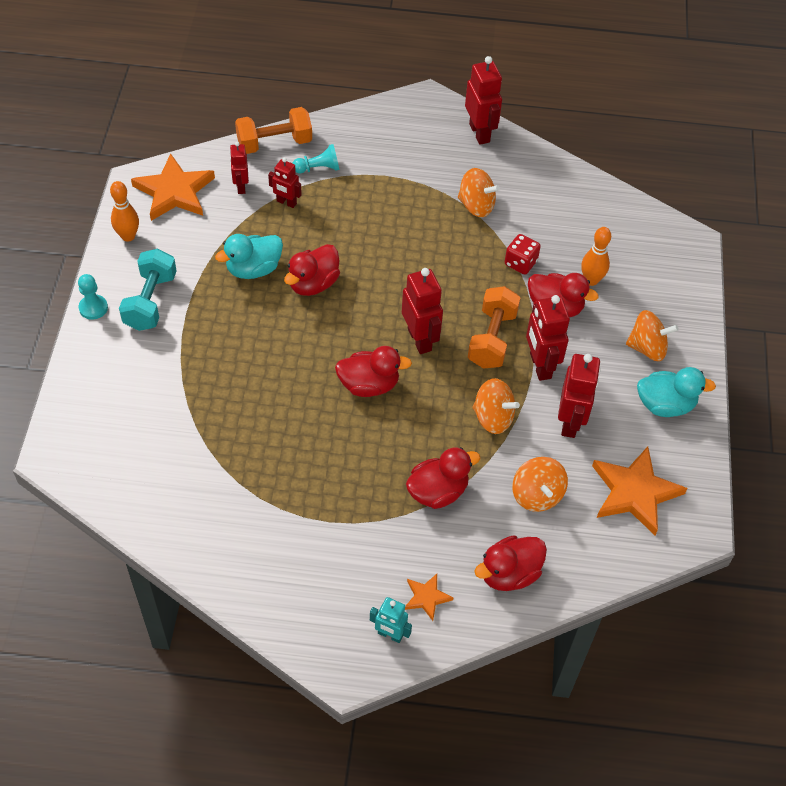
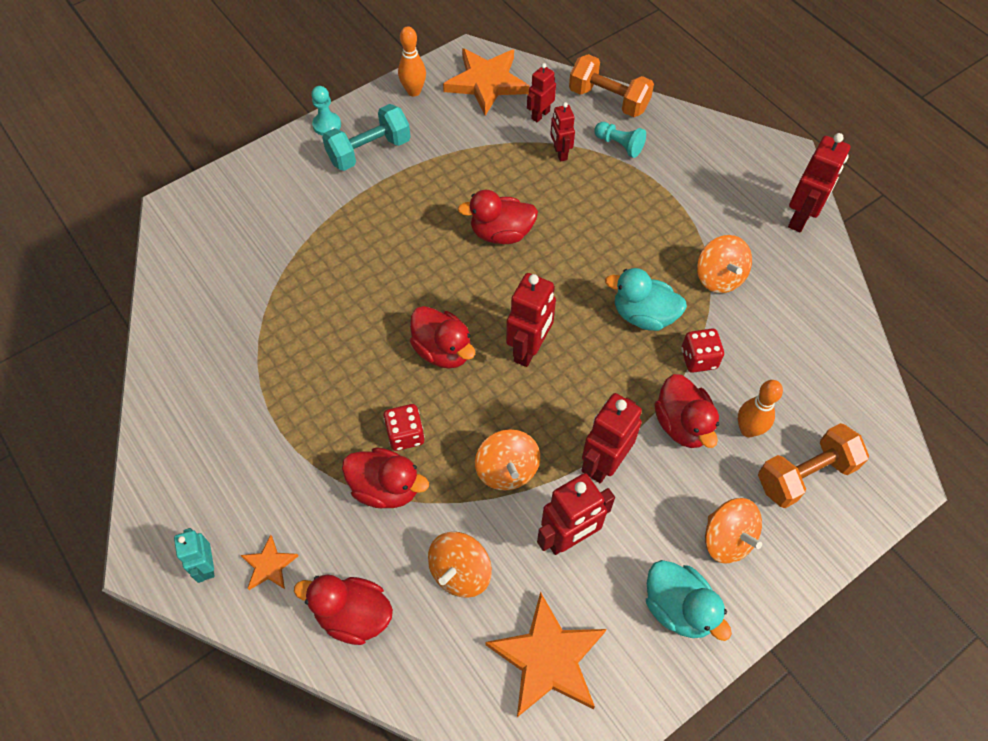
camera: 50 degrees right, 5 degrees up
turquoise duck [215,234,283,279] -> turquoise duck moved to [605,268,687,331]
orange dumbbell [468,286,521,369] -> orange dumbbell moved to [758,423,869,508]
none -> red dice [383,404,425,451]

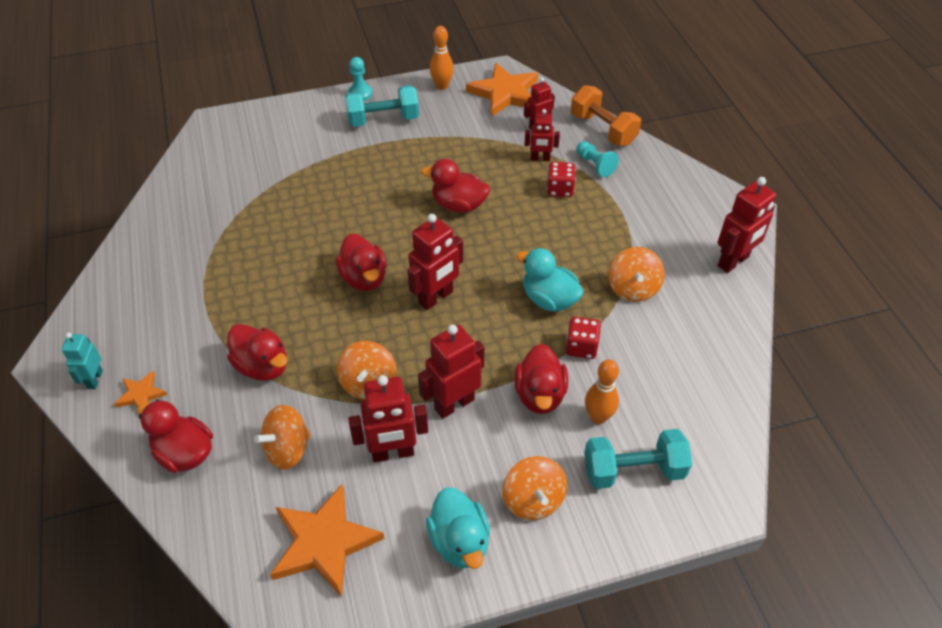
camera: 20 degrees right, 10 degrees down
red dice [383,404,425,451] -> red dice moved to [547,162,576,197]
red robot [550,102,575,162] -> red robot turned 90 degrees counterclockwise [525,109,560,161]
orange dumbbell [758,423,869,508] -> turquoise dumbbell [584,429,692,489]

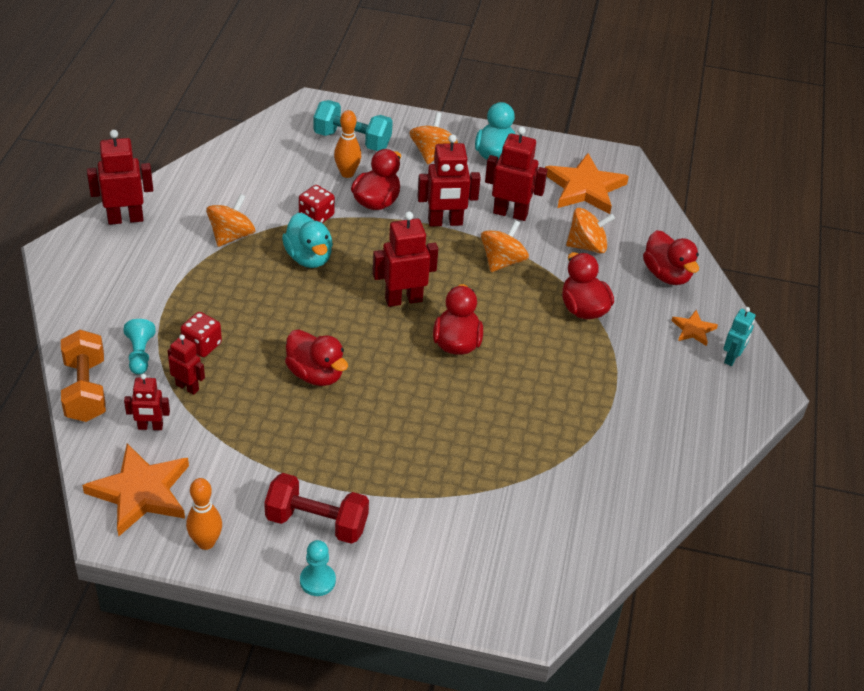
camera: 155 degrees left, 5 degrees down
turquoise dumbbell [345,85,419,127] -> red dumbbell [264,473,369,544]

